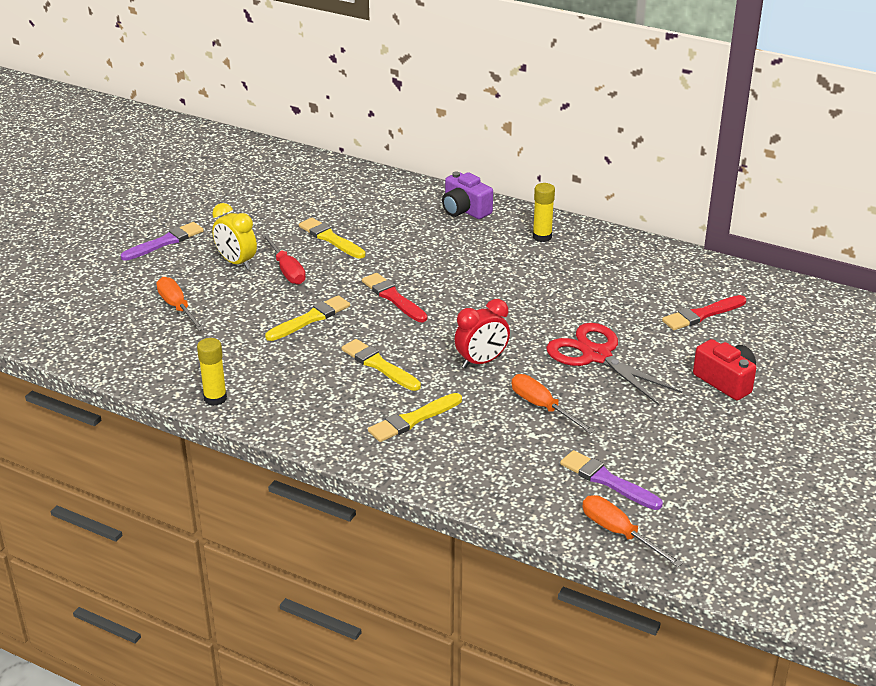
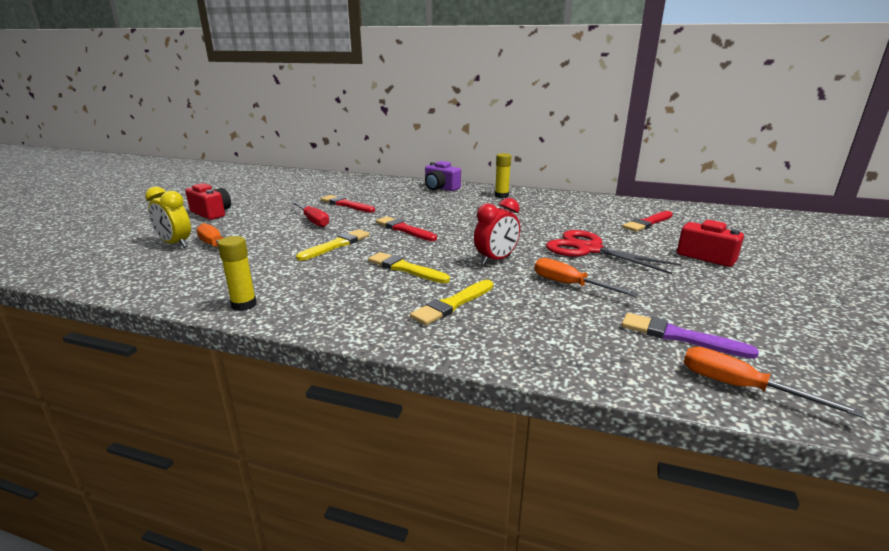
camera: 10 degrees left, 10 degrees down
purple brush [121,222,204,261] -> red camera [185,183,231,220]
yellow clock [212,203,257,270] -> yellow clock moved to [145,187,191,248]
yellow brush [299,218,365,258] -> red brush [321,195,375,212]

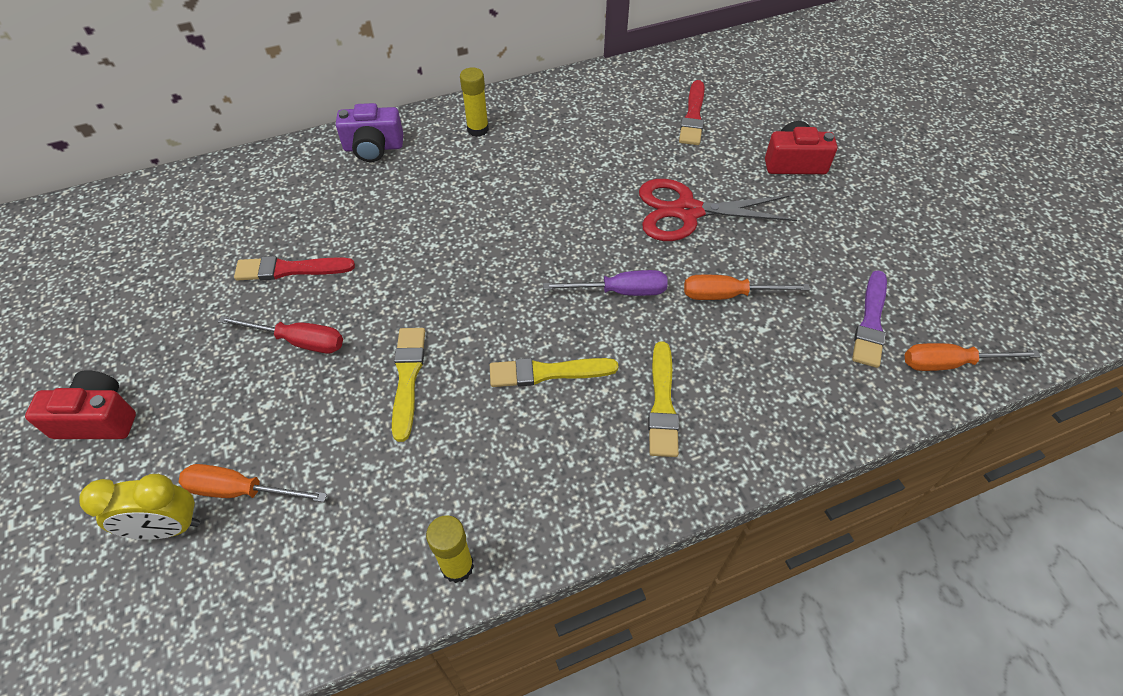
camera: 40 degrees left, 30 degrees up
red brush [376,216,437,241] -> none
red clock [474,198,520,265] -> purple screwdriver [543,270,668,296]
purple brush [622,313,759,359] -> purple brush turned 60 degrees counterclockwise [852,270,887,368]

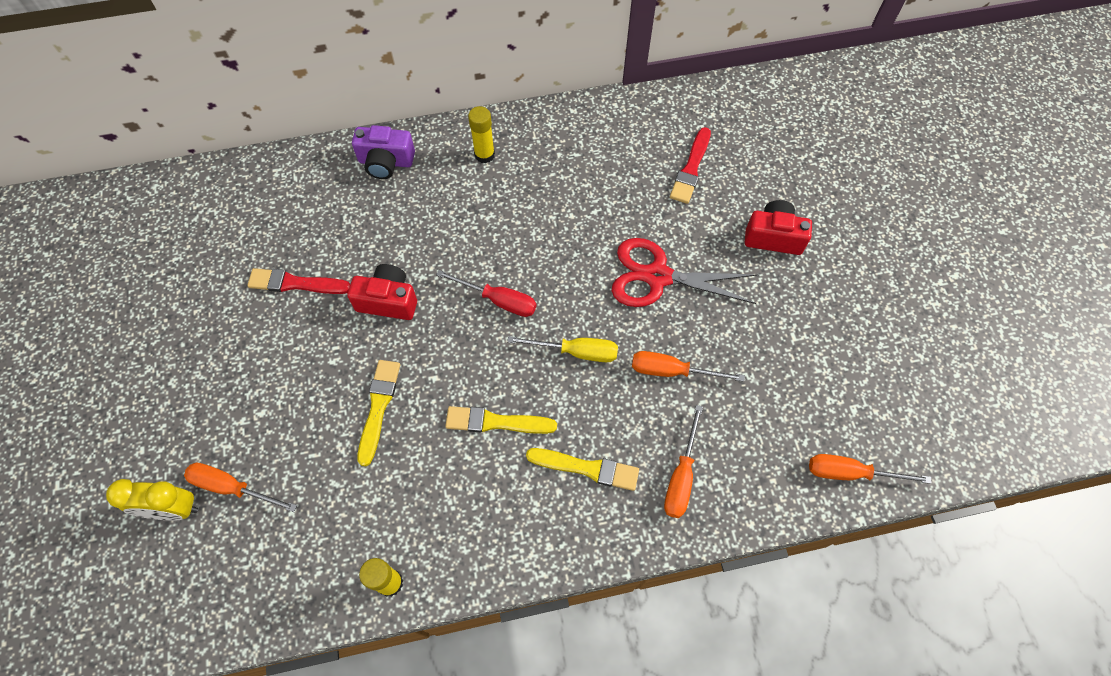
camera: 10 degrees right, 10 degrees up
red camera [25,370,136,439] -> red camera moved to [348,264,417,320]
red screwdriver [218,316,343,353] -> red screwdriver moved to [436,270,536,317]
purple screwdriver [543,270,668,296] -> yellow screwdriver [507,336,618,362]
yellow brush [648,341,679,457] -> yellow brush turned 90 degrees counterclockwise [526,448,639,491]
purple brush [852,270,887,368] -> none
none -> orange screwdriver [664,405,703,518]

